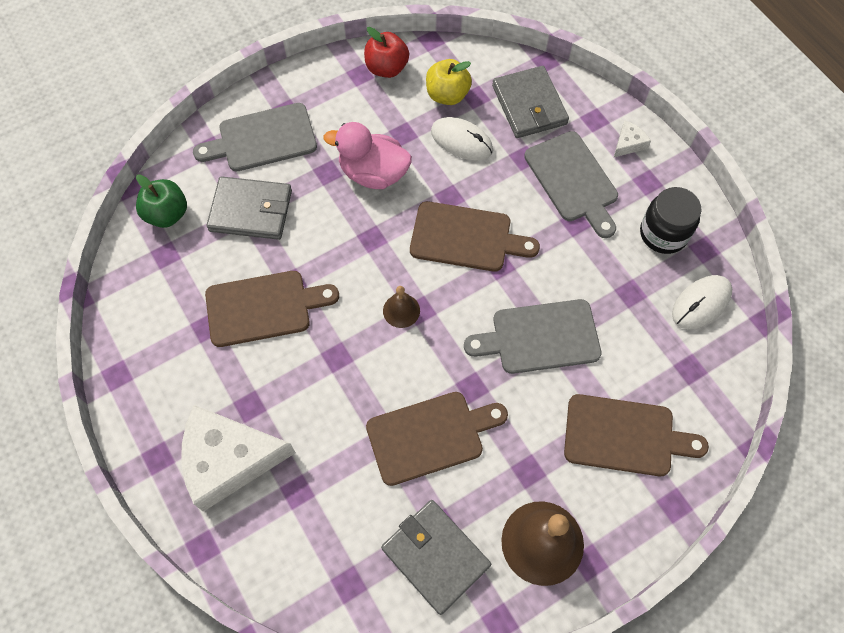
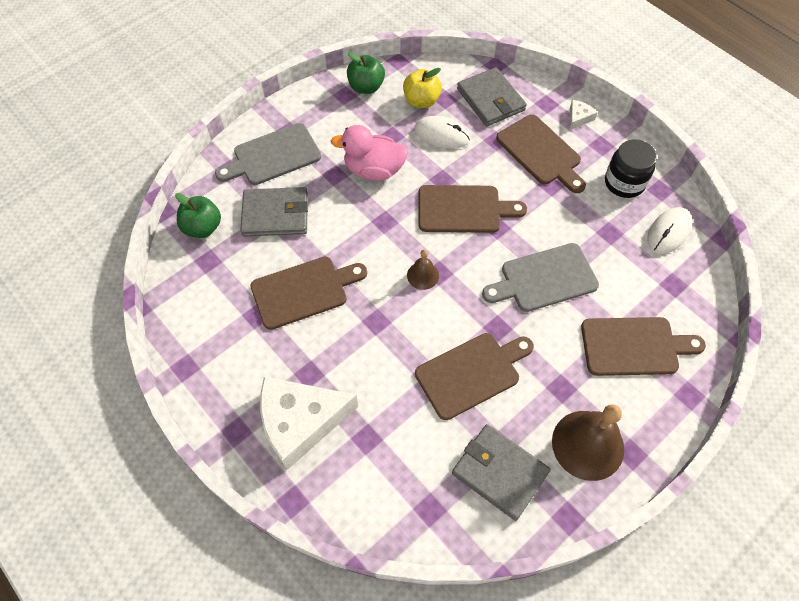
camera: 10 degrees left, 5 degrees down
red apple [364,27,409,78] -> green apple [347,52,385,94]
grey cutting board [524,131,618,238] -> brown cutting board [496,114,586,193]

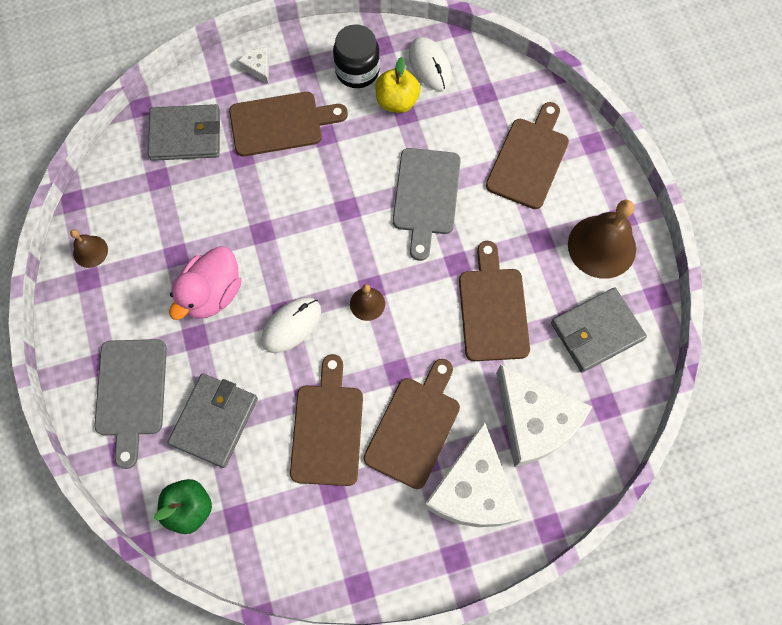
camera: 65 degrees left, 10 degrees up
green apple [347,52,385,94] -> brown bell [70,229,108,268]
yellow apple [403,68,442,108] -> yellow apple moved to [375,57,421,113]
white mouse [414,116,470,149] -> white mouse moved to [261,297,321,353]
brown cutting board [419,185,527,233] -> brown cutting board moved to [364,359,460,489]
none -> white cheese [496,364,592,467]

